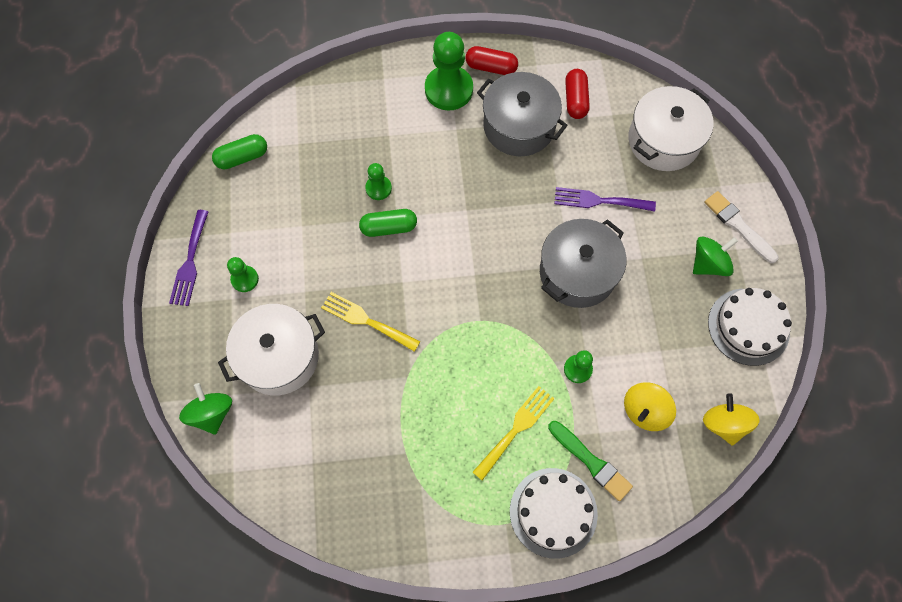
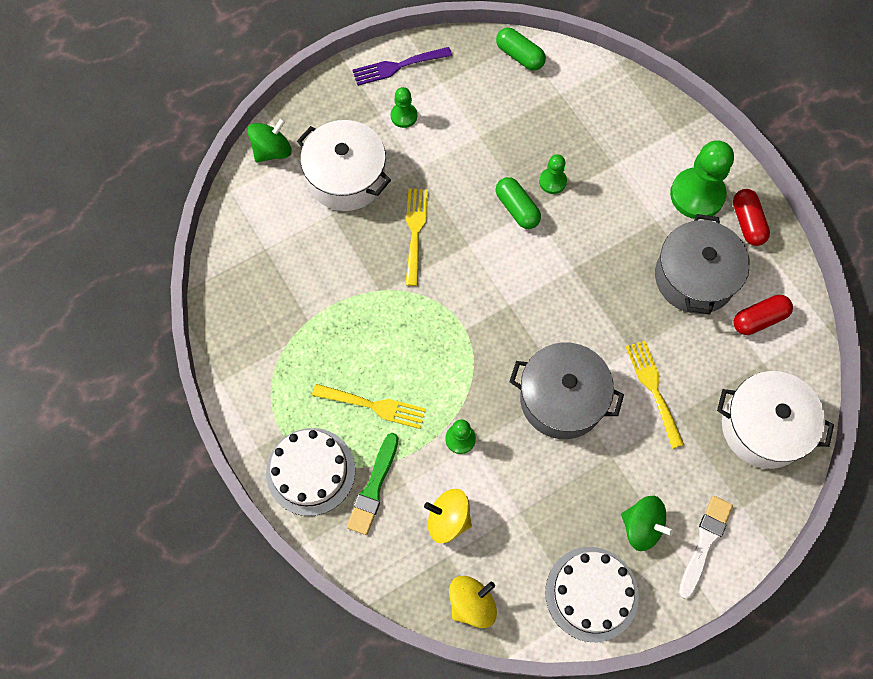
camera: 65 degrees right, 0 degrees up
purple fork [554,187,656,212] -> yellow fork [626,341,684,449]

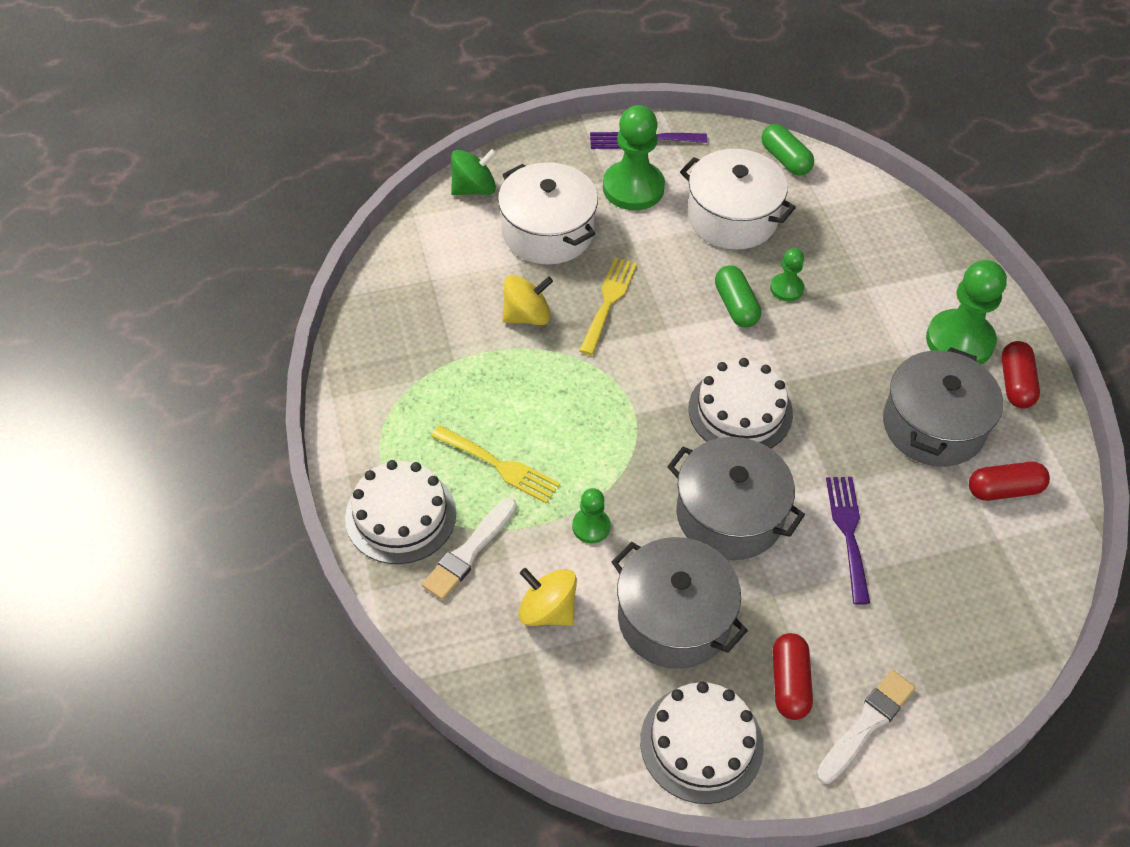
camera: 15 degrees right, 15 degrees down
green brush [347,433,398,535] -> white brush [422,498,517,600]
green pawn [390,87,417,128] -> green pawn [603,105,665,210], size x1.96
yellow spinning top [449,576,497,628] -> yellow spinning top moved to [502,275,553,325]
green spinning top [621,496,674,551] -> red capsule [773,633,813,720]
yellow fork [626,341,684,449] -> purple fork [826,477,870,605]
white pot [717,371,834,469] -> white pot moved to [680,149,796,250]
none -> grey pot [612,537,748,669]
none -> white cake [688,358,793,449]

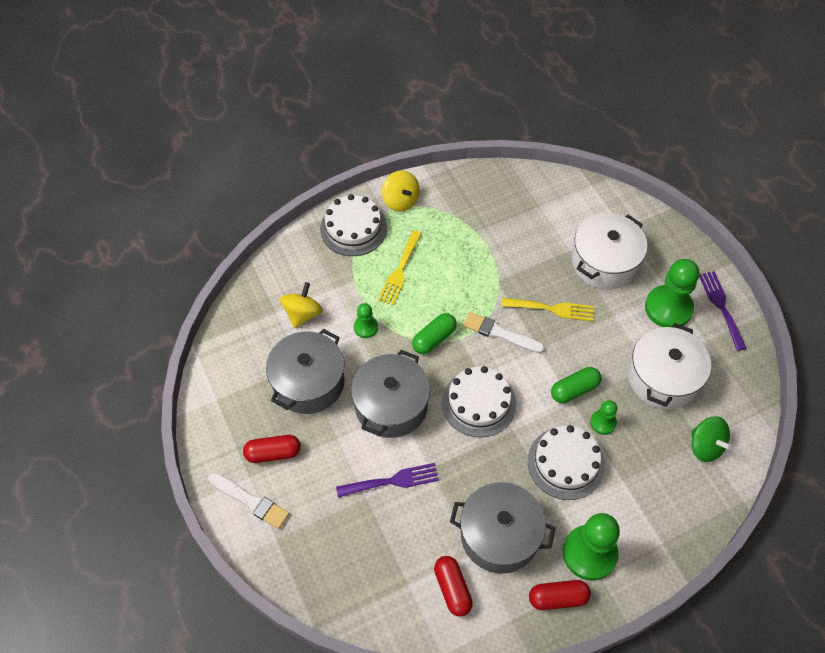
camera: 80 degrees right, 5 degrees up
white brush [422,498,517,600] -> white brush moved to [463,312,545,353]
green spinning top [451,149,497,195] -> green spinning top moved to [691,416,732,462]
yellow spinning top [502,275,553,325] -> yellow spinning top moved to [382,170,420,212]
white cake [640,682,764,804] -> white cake moved to [528,425,605,500]
green capsule [761,124,814,176] -> green capsule moved to [412,313,457,354]

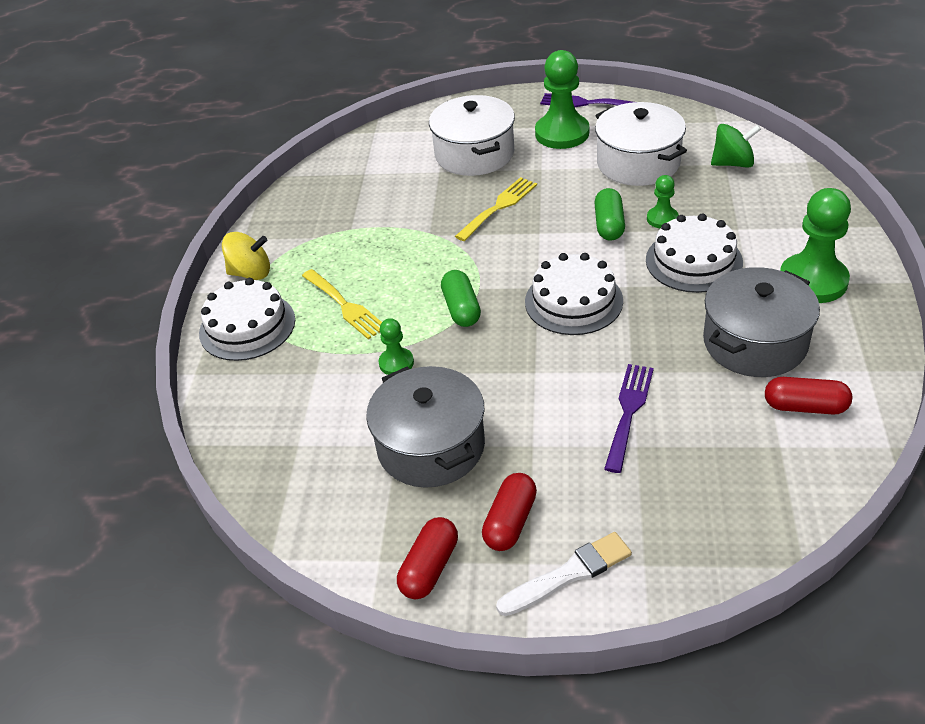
camera: 55 degrees left, 15 degrees down
yellow spinning top [280,282,323,328] -> none
grey pot [351,350,430,438] -> none
white brush [463,312,545,353] -> none
red capsule [529,580,591,610] -> red capsule moved to [397,517,458,599]

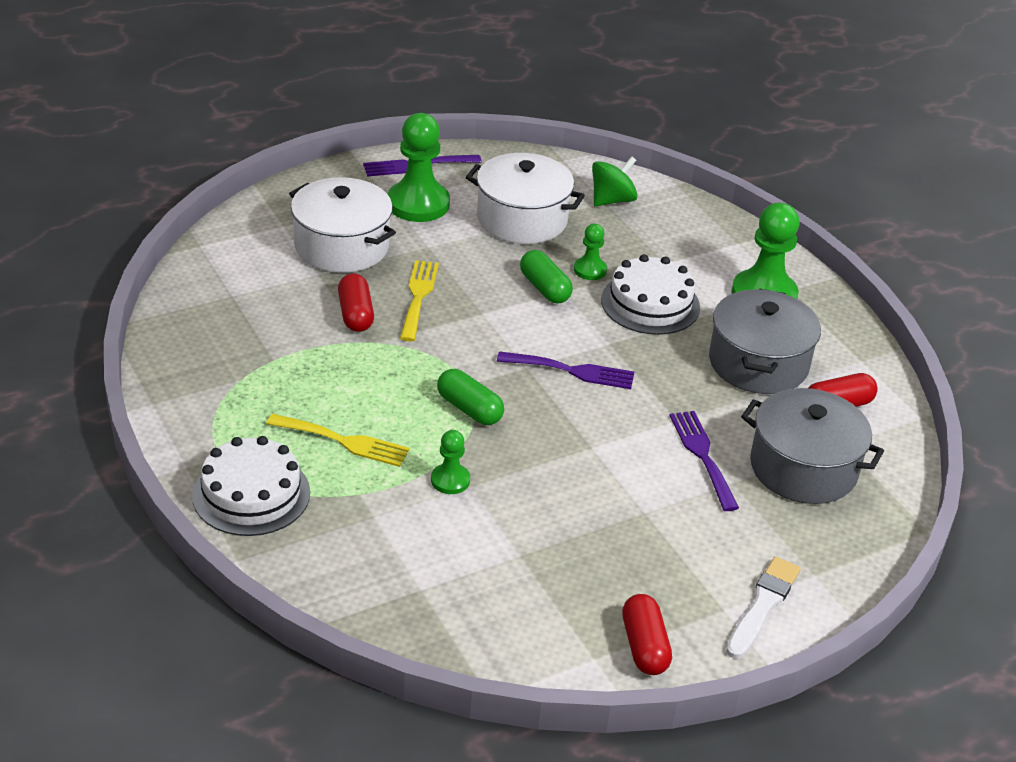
camera: 40 degrees left, 5 degrees down
yellow spinning top [222,232,270,280] -> none
grey pot [366,366,485,488] -> grey pot moved to [741,388,884,504]
red capsule [482,473,537,551] -> red capsule moved to [338,273,374,332]
white cake [525,253,623,335] -> purple fork [497,351,634,389]

